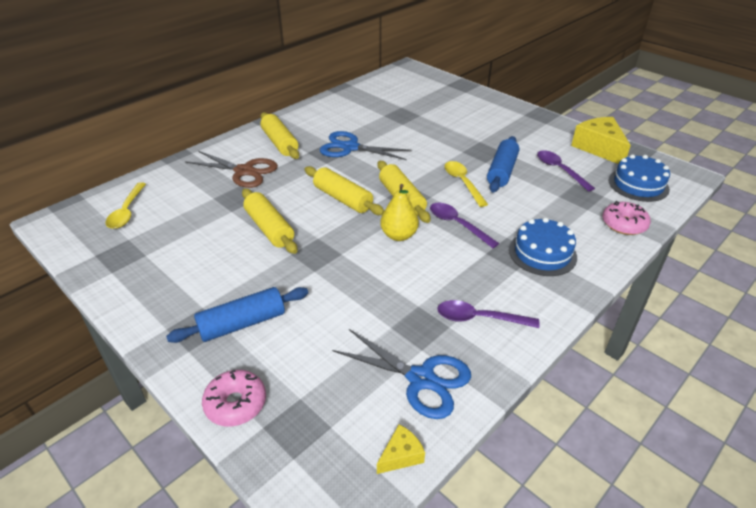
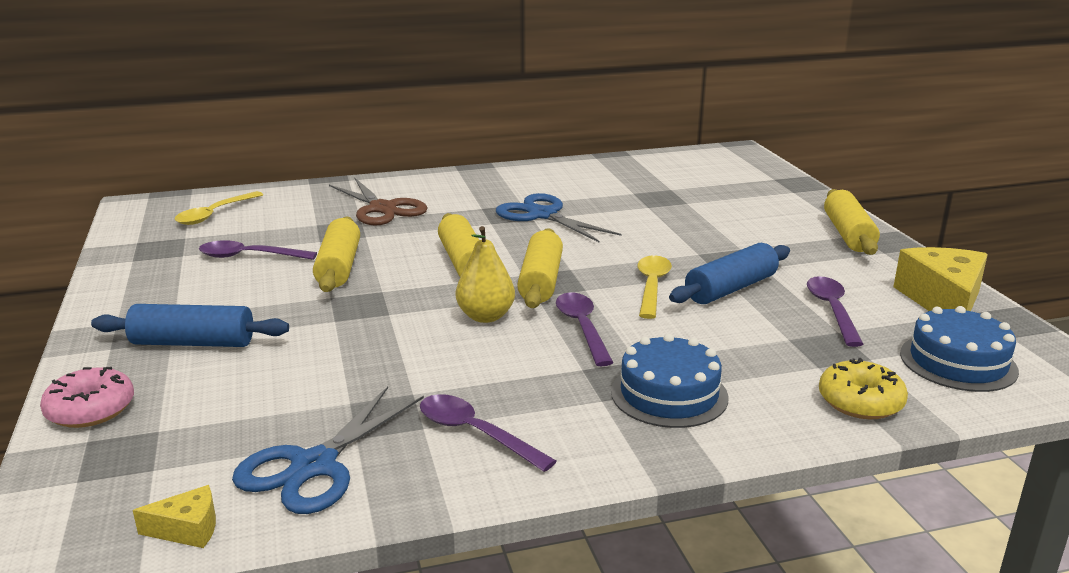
camera: 30 degrees right, 15 degrees down
yellow rolling pin [261,112,299,159] -> yellow rolling pin moved to [824,189,880,255]
blue scissors [332,329,471,419] -> blue scissors turned 60 degrees clockwise [232,386,424,514]
pink donut [603,201,651,235] -> yellow donut [819,358,908,419]
none -> purple spoon [199,240,317,260]

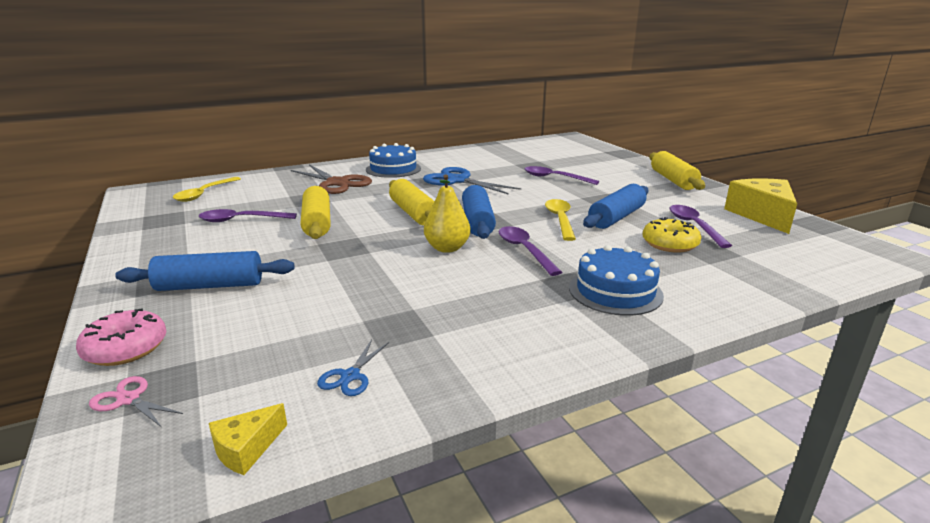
camera: 10 degrees left, 0 degrees up
yellow cheese [133,485,216,548] -> yellow cheese turned 150 degrees clockwise [209,403,287,475]
blue scissors [232,386,424,514] -> blue scissors [317,340,389,396], size x0.47
purple spoon [420,394,556,472] -> purple spoon moved to [525,166,599,185]
yellow rolling pin [517,228,563,308] -> blue rolling pin [462,185,496,239]
yellow donut [819,358,908,419] -> yellow donut moved to [643,217,701,253]
blue cake [900,306,1019,392] -> blue cake moved to [366,143,421,178]
none -> pink scissors [89,376,183,427]

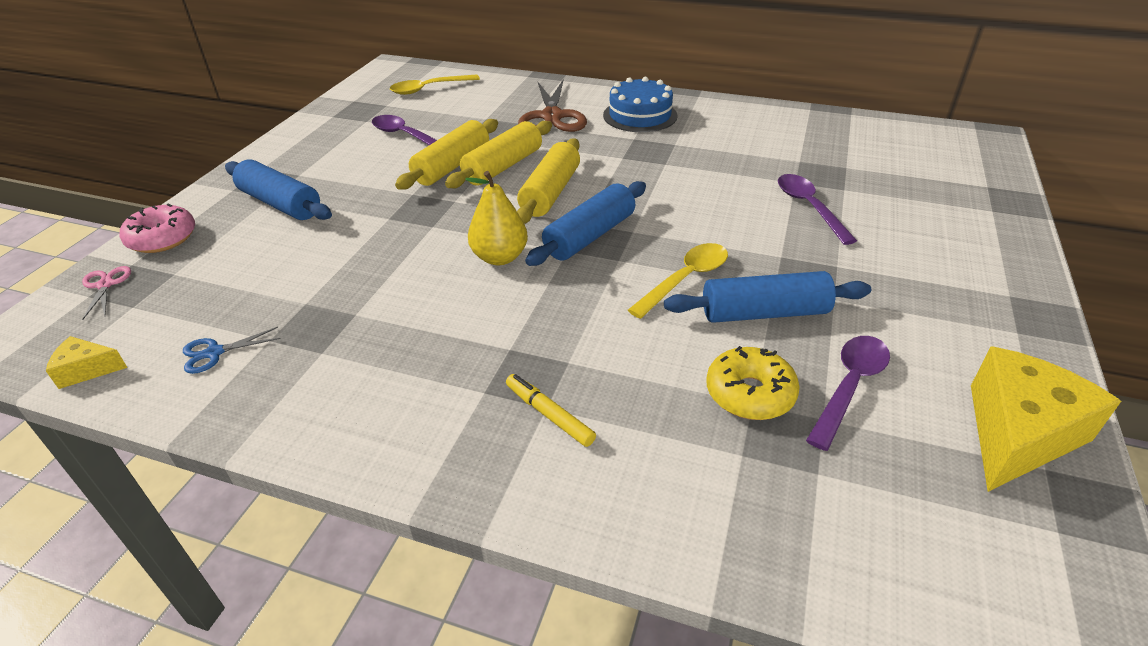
camera: 45 degrees right, 15 degrees up
blue scissors [423,167,521,195] -> none
purple spoon [499,226,562,276] -> none
blue cake [569,245,664,316] -> yellow marker [506,374,596,447]
yellow rolling pin [649,151,705,190] -> yellow rolling pin moved to [445,121,552,188]

